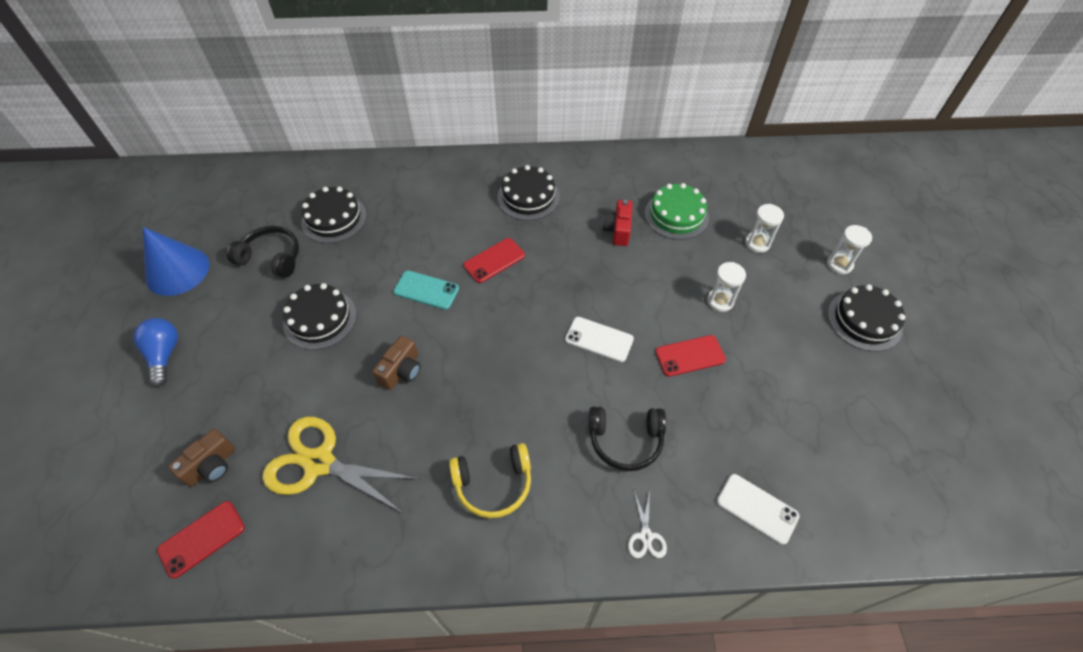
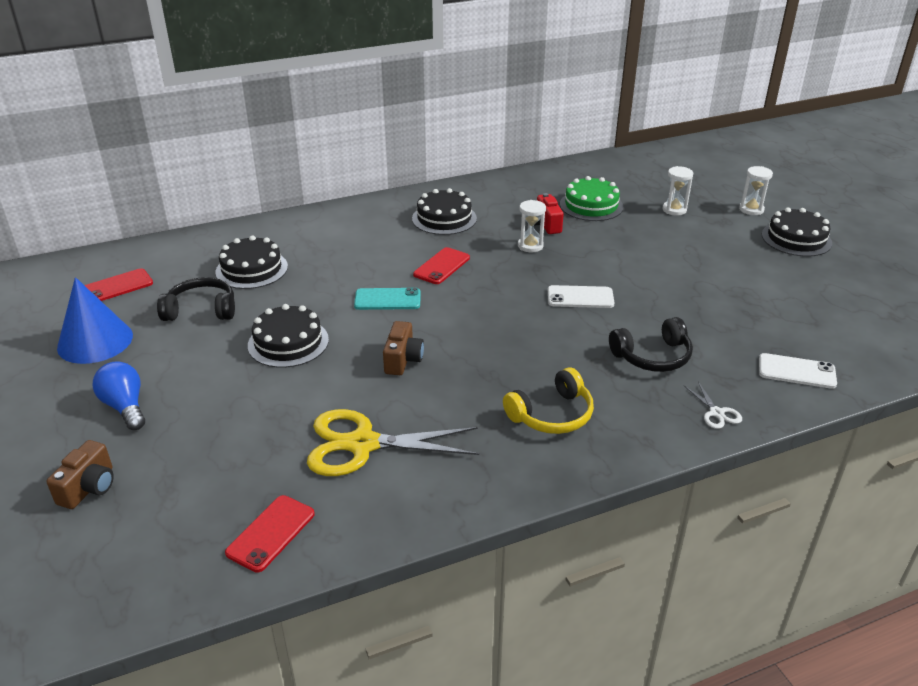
camera: 20 degrees left, 20 degrees down
brown camera [168,429,235,487] -> brown camera moved to [46,440,114,509]
red phone [655,335,726,377] -> red phone moved to [84,268,153,301]
white hourglass [707,262,746,312] -> white hourglass moved to [518,200,546,252]

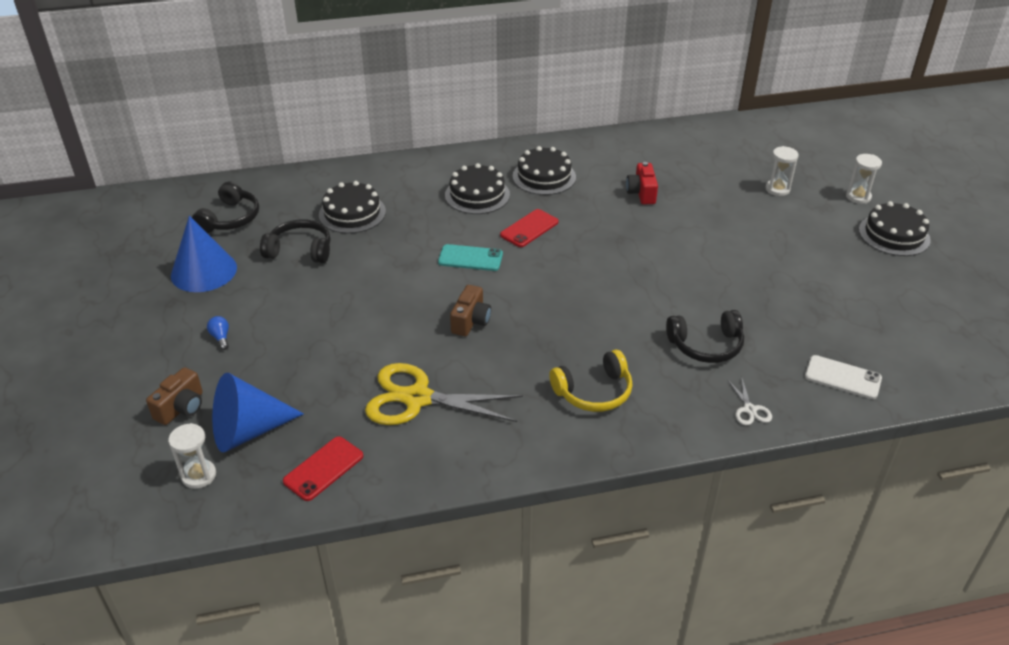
camera: 10 degrees right, 5 degrees up
red phone [84,268,153,301] -> black headphones [192,181,259,233]
blue light bulb [93,361,145,430] -> blue light bulb [207,316,229,350], size x0.54
black cake [248,304,329,368] -> black cake moved to [445,163,510,214]
white hourglass [518,200,546,252] -> white hourglass moved to [168,423,216,489]
white phone [548,285,614,308] -> none
green cake [560,176,623,221] -> none
none -> blue cone [212,373,304,453]

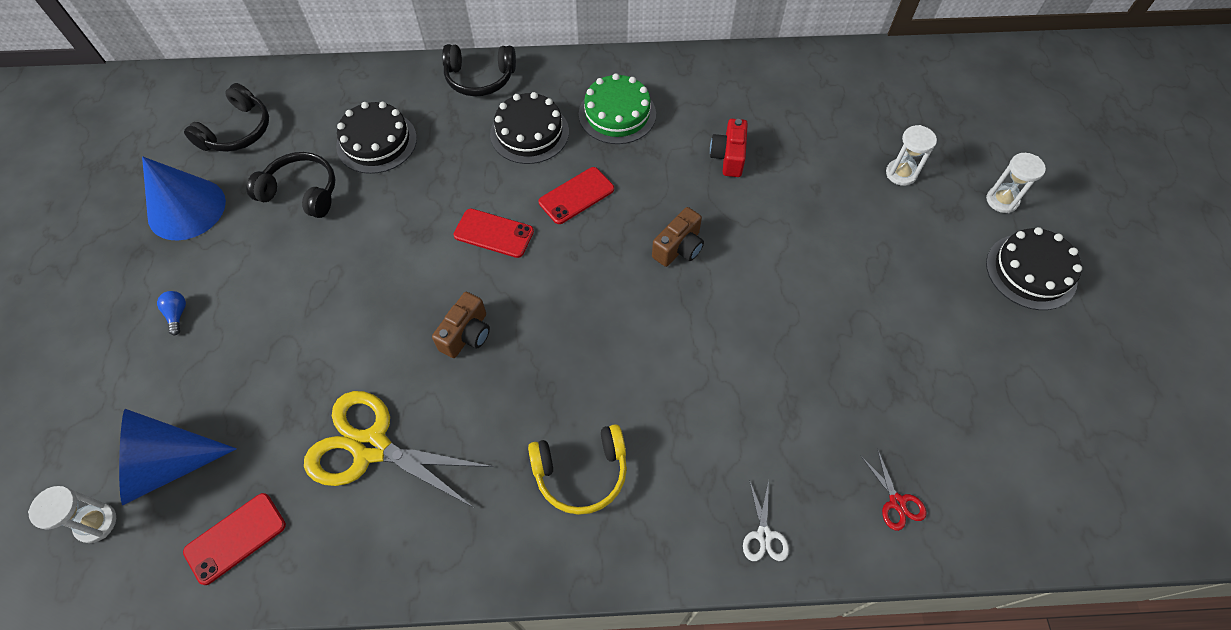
camera: 10 degrees right, 20 degrees up
brown camera [146,367,203,425] -> brown camera moved to [652,207,704,267]
turquoise phone [438,244,503,271] -> red phone [454,208,534,258]
black cake [513,146,576,195] -> green cake [579,73,656,144]
black headphones [666,310,744,363] -> black headphones moved to [442,44,516,96]
white phone [805,355,882,399] -> red scissors [861,448,926,531]

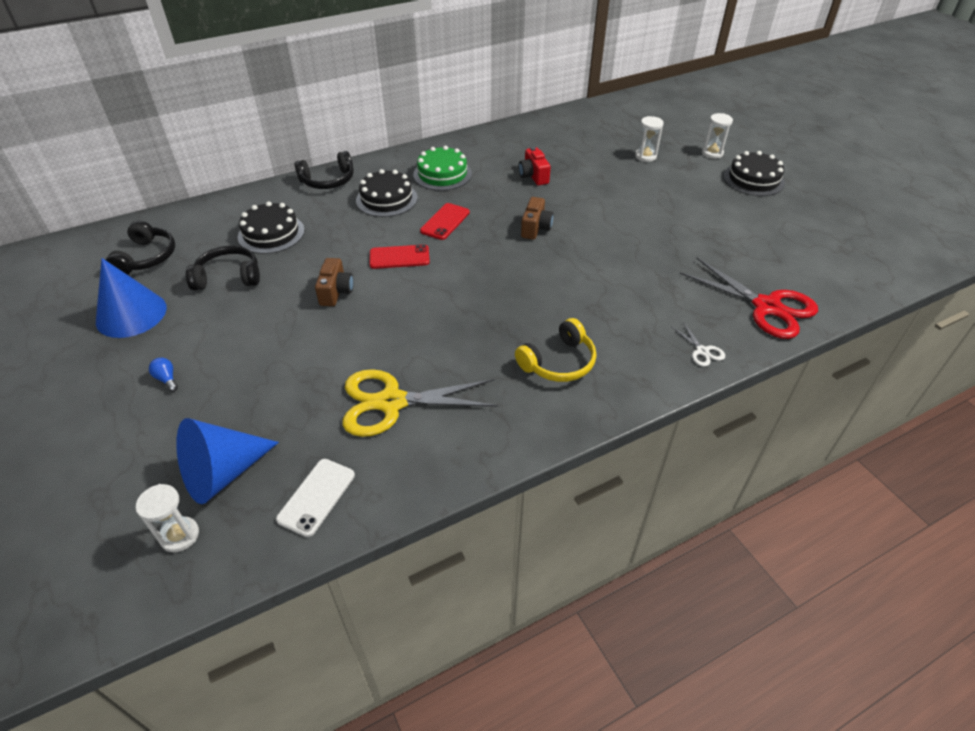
camera: 25 degrees left, 15 degrees down
red phone [183,493,286,585] -> white phone [276,459,355,537]
brown camera [432,292,490,358] -> brown camera moved to [315,258,354,306]
red scissors [861,448,926,531] -> red scissors [680,257,818,339], size x2.32

